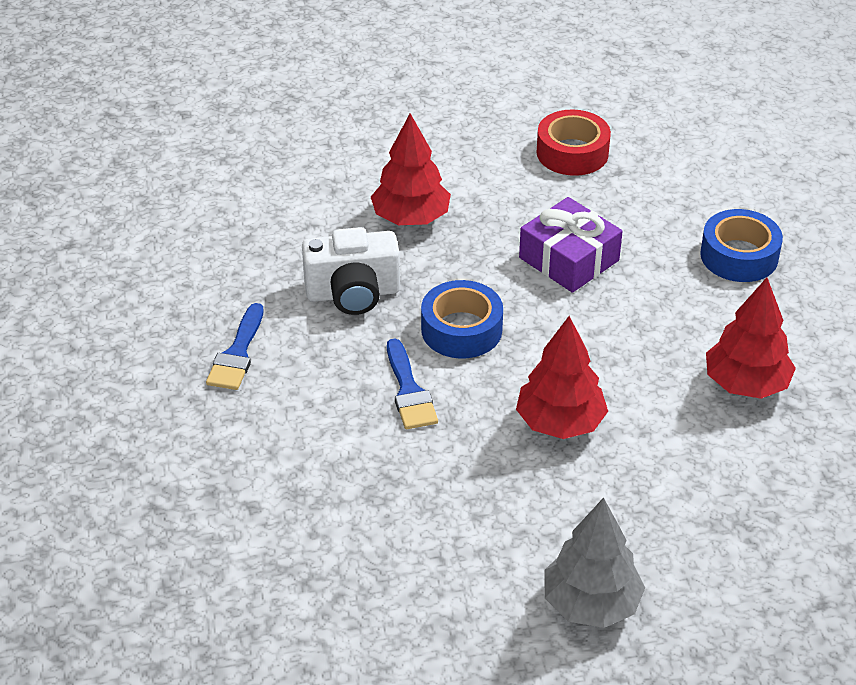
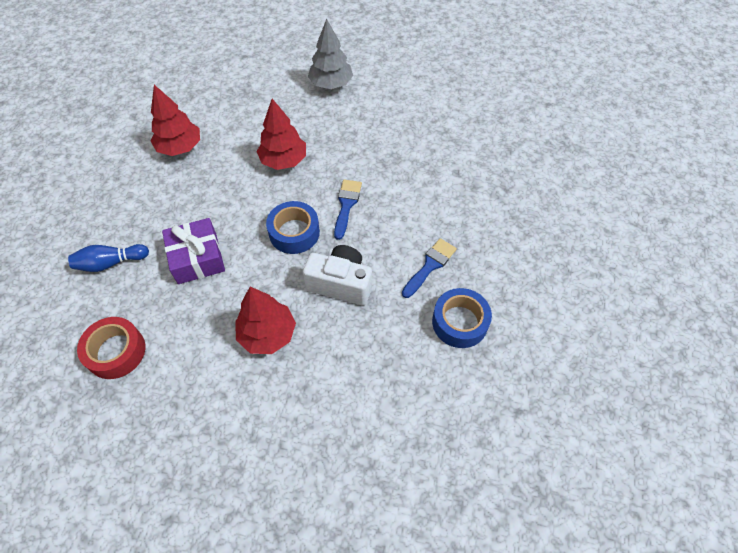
camera: 155 degrees left, 15 degrees up
blue tape [700,209,783,282] -> blue tape moved to [432,288,492,348]
none -> blue bowling pin [68,244,149,272]

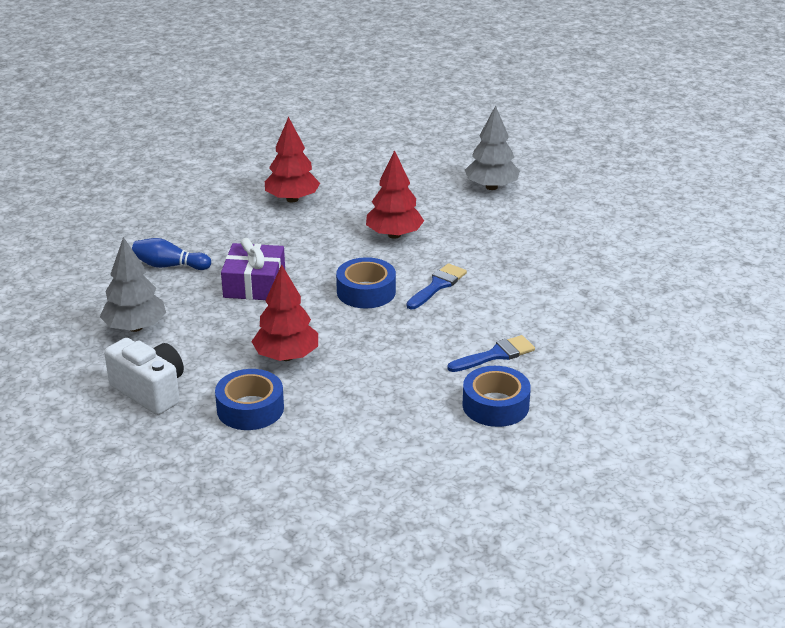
camera: 25 degrees right, 25 degrees down
red tape [77,317,145,379] -> grey tree [100,237,166,332]
white camera [303,245,372,305] -> white camera moved to [104,338,184,415]
none -> blue tape [215,369,284,430]

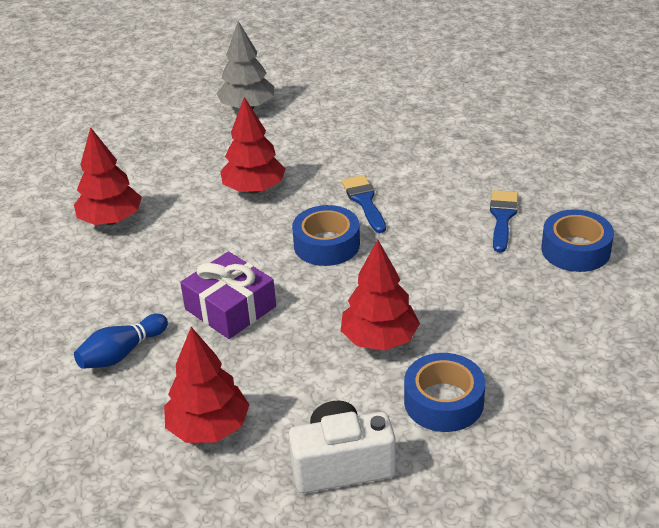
camera: 50 degrees left, 5 degrees up
grey tree [100,237,166,332] -> red tree [164,327,250,443]

